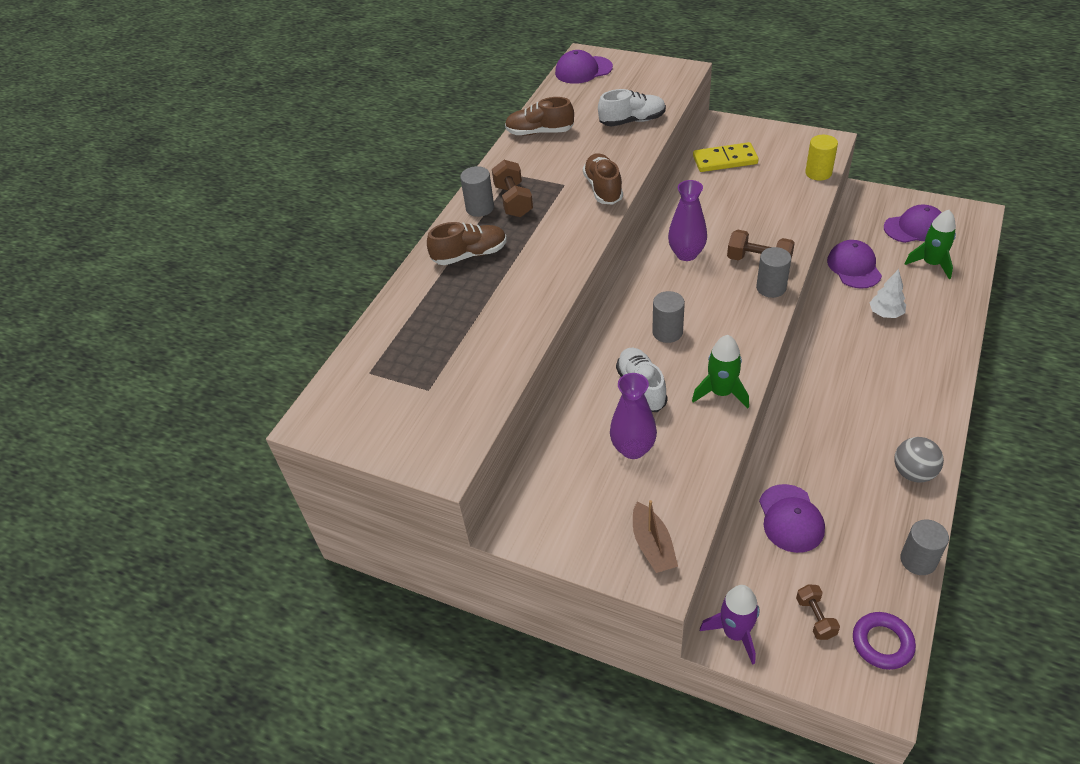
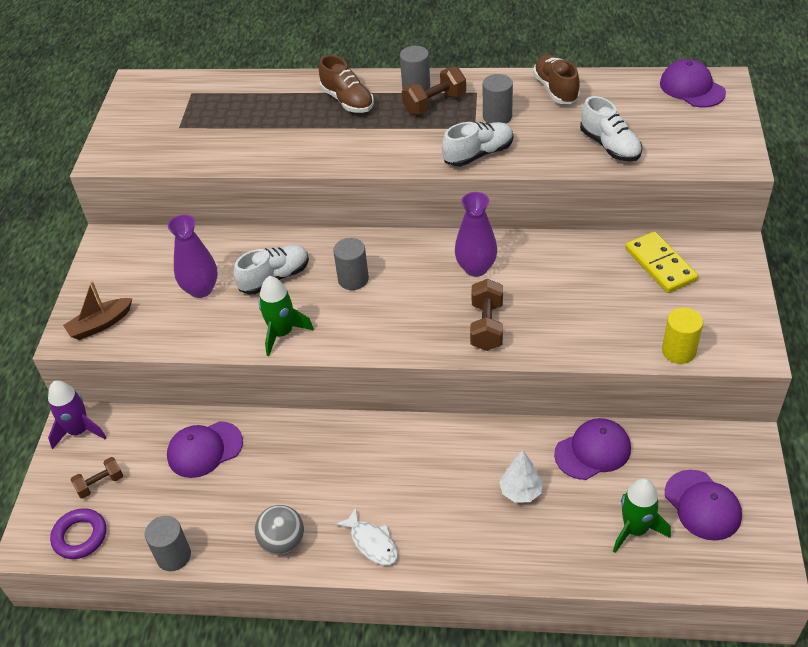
camera: 70 degrees right, 0 degrees up
brown shoe [583,153,623,205] -> white shoe [442,122,514,166]
grey cylinder [756,247,791,298] -> grey cylinder moved to [483,74,513,124]
none -> white fish [335,508,398,565]

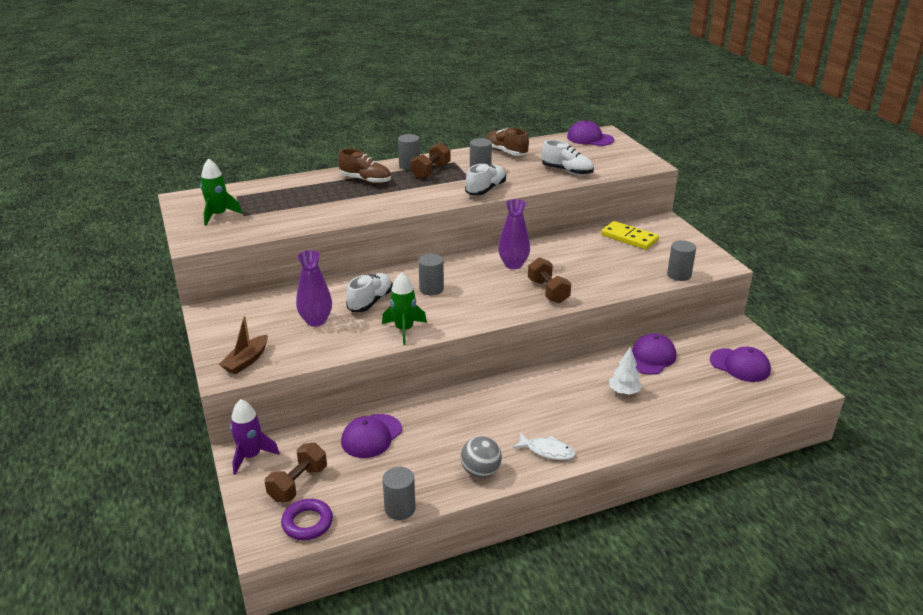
camera: 30 degrees left, 15 degrees down
brown dumbbell [71,457,123,499] -> brown dumbbell [265,443,327,502], size x1.51
green rocket [613,478,671,553] -> green rocket moved to [200,158,242,226]
yellow cylinder [662,308,703,364] -> grey cylinder [667,240,696,281]

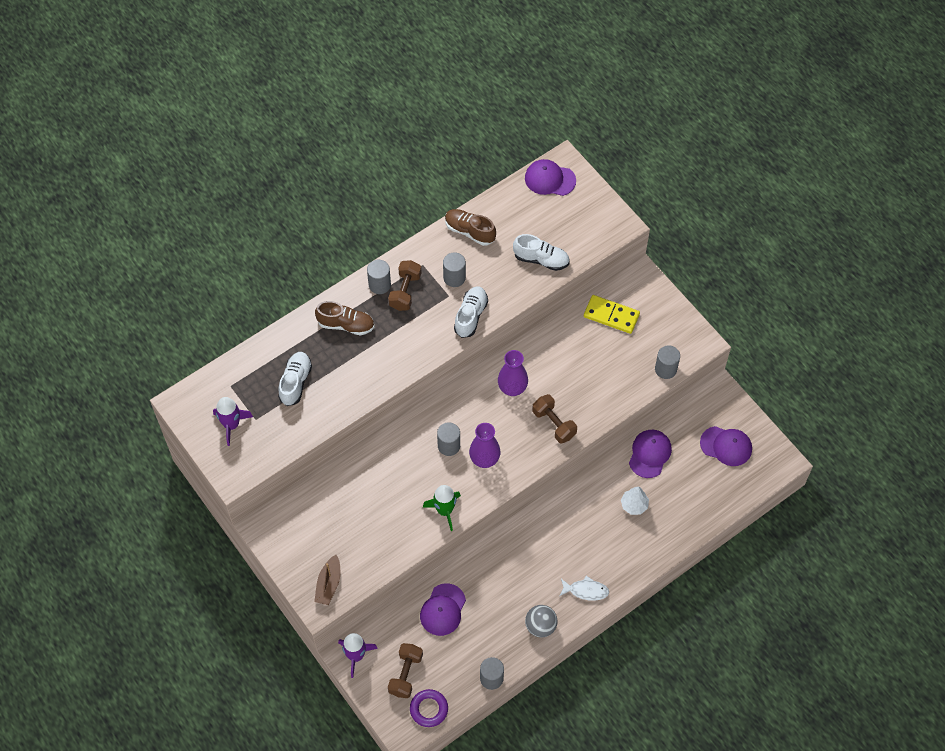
camera: 15 degrees left, 30 degrees up
green rocket [200,158,242,226] -> purple rocket [213,397,253,446]
purple vase [296,250,332,327] -> purple vase moved to [469,423,501,468]
white shoe [346,273,393,312] -> white shoe moved to [278,352,312,406]

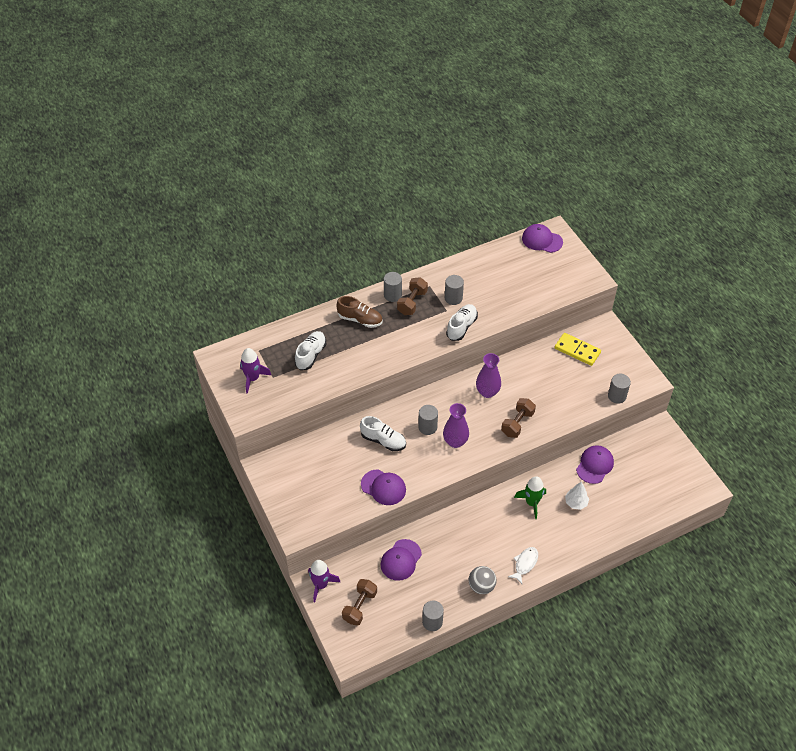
camera: 10 degrees right, 10 degrees down
brown boat [314,555,340,605] -> none
purple ring [410,689,448,727] -> none
green rocket [423,485,461,531] -> green rocket moved to [514,476,546,519]
brown shoe [445,209,496,246] -> none
white shoe [513,234,570,271] -> white shoe moved to [360,416,406,451]
brown dumbbell [532,394,577,443] -> brown dumbbell turned 60 degrees clockwise [501,398,536,438]
white fish [560,576,609,601] -> white fish turned 75 degrees counterclockwise [508,547,538,584]
purple cap [700,426,752,466] -> purple cap moved to [361,469,406,505]

